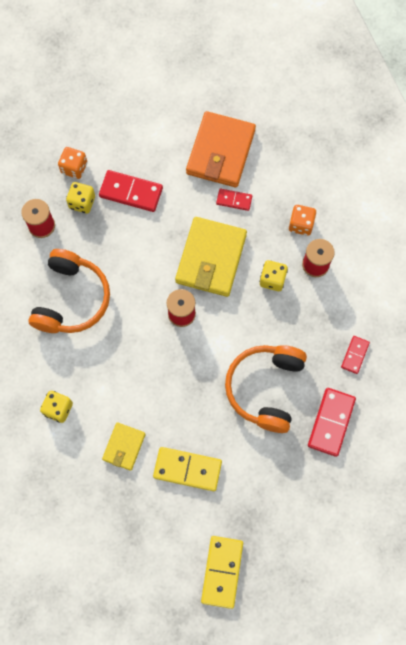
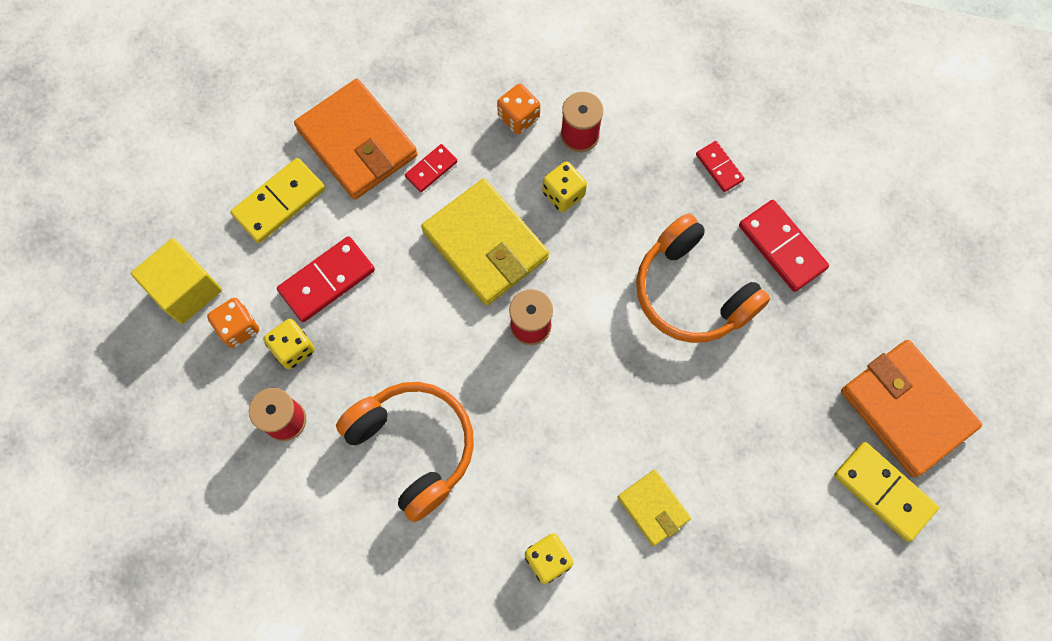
camera: 55 degrees left, 0 degrees up
yellow domino [153,447,222,491] -> yellow domino moved to [230,158,325,243]
none -> yellow cube [131,238,222,324]
none -> orange wallet [841,340,982,477]

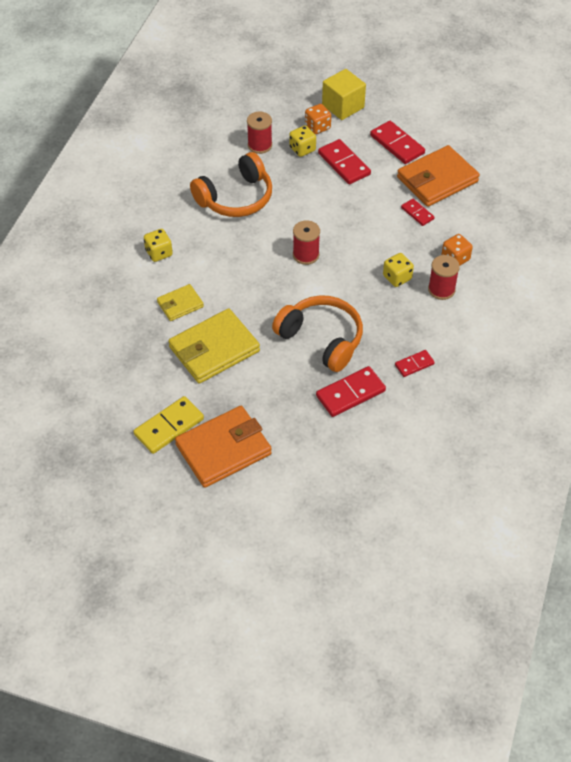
camera: 95 degrees right, 20 degrees down
yellow domino [230,158,325,243] -> red domino [370,121,425,164]
yellow wallet [421,179,549,306] -> yellow wallet moved to [168,308,260,384]
orange headphones [636,213,770,343] -> orange headphones turned 75 degrees clockwise [272,295,363,372]

